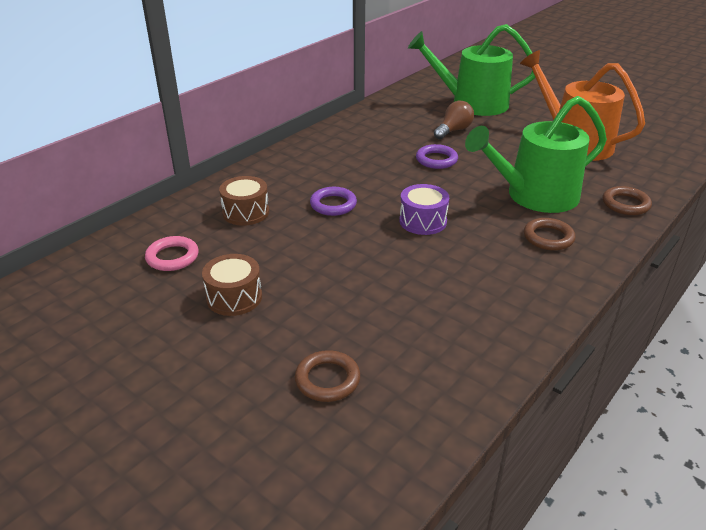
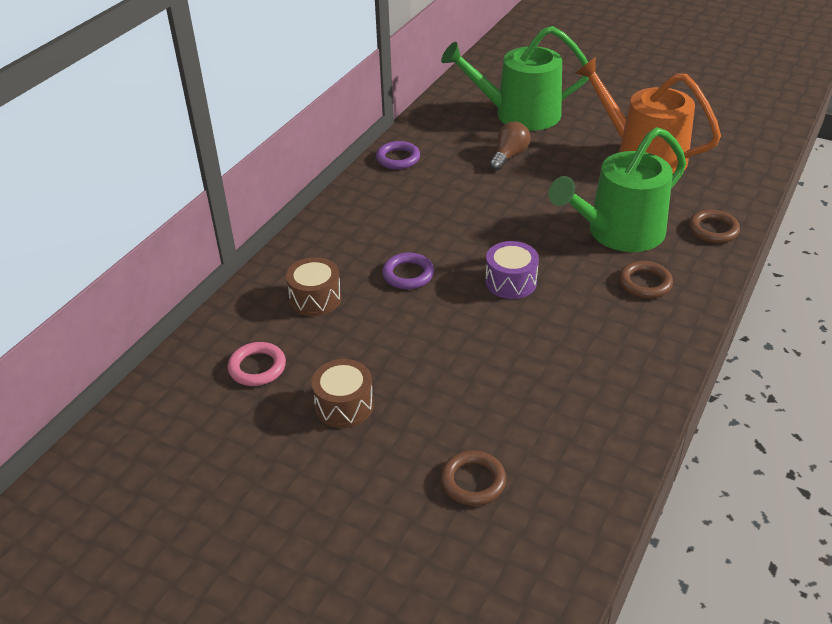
camera: 10 degrees left, 5 degrees up
purple ring [416,144,458,169] -> purple ring moved to [376,141,420,169]

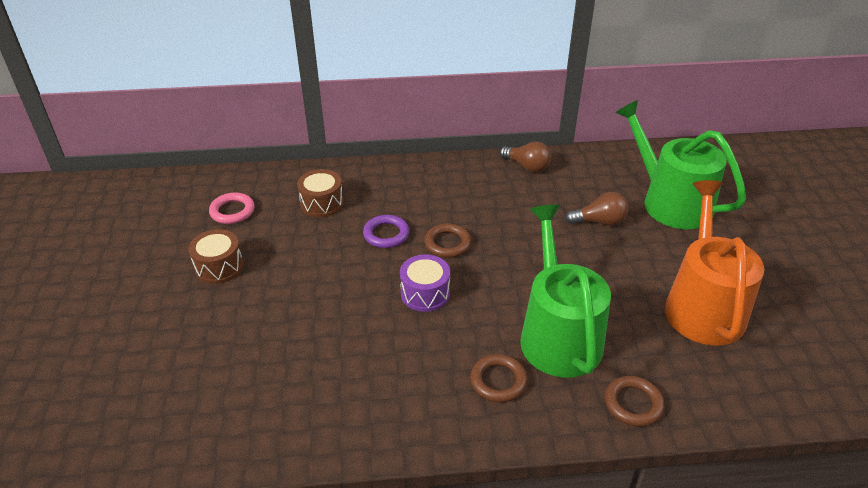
camera: 55 degrees right, 0 degrees up
purple ring [376,141,420,169] -> brown light bulb [500,141,551,173]
brown ring [440,450,506,506] -> brown ring moved to [424,224,471,258]
green watering can [549,127,686,252] -> green watering can turned 60 degrees clockwise [520,204,611,378]

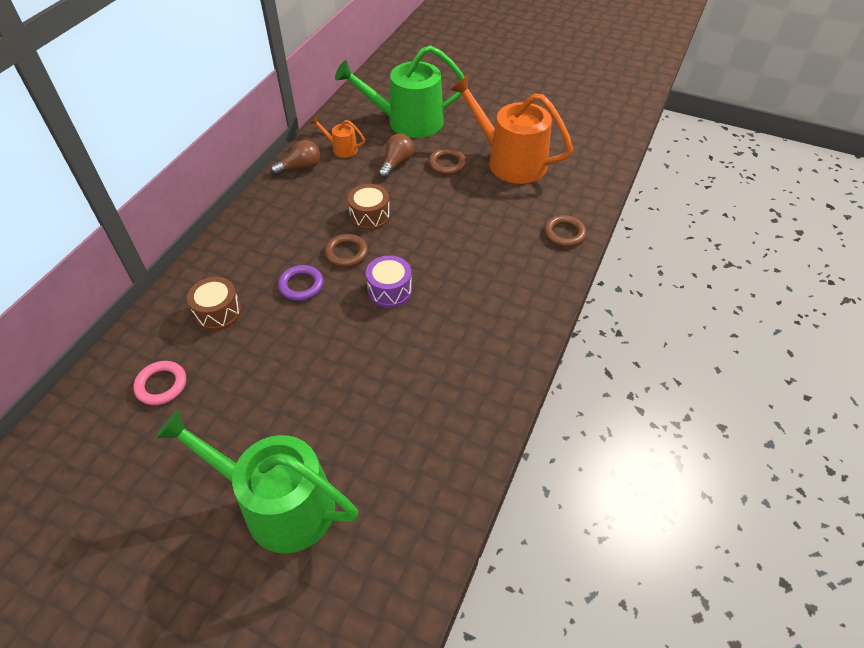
camera: 60 degrees left, 10 degrees up
brown drum [189,229,244,284] -> brown drum moved to [348,184,390,230]
brown ring [470,354,528,402] -> brown ring moved to [428,148,466,175]
green watering can [520,204,611,378] -> green watering can moved to [155,409,358,553]
none -> orange watering can [311,117,365,158]

